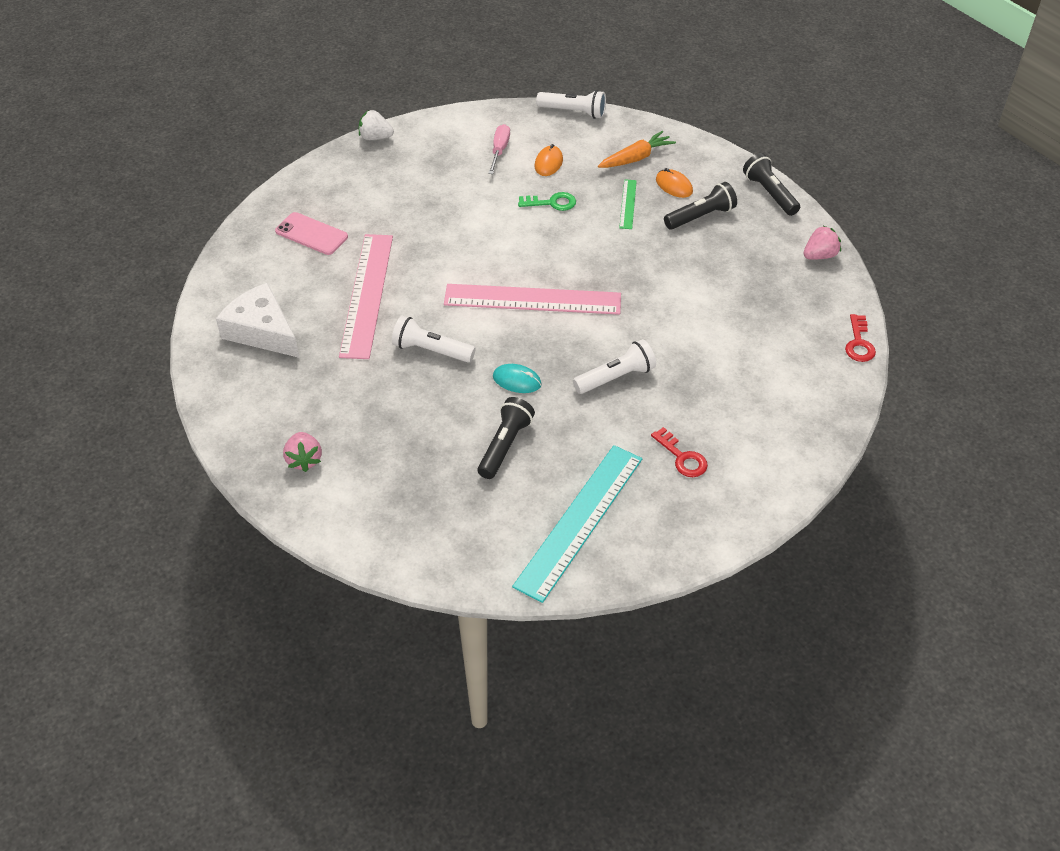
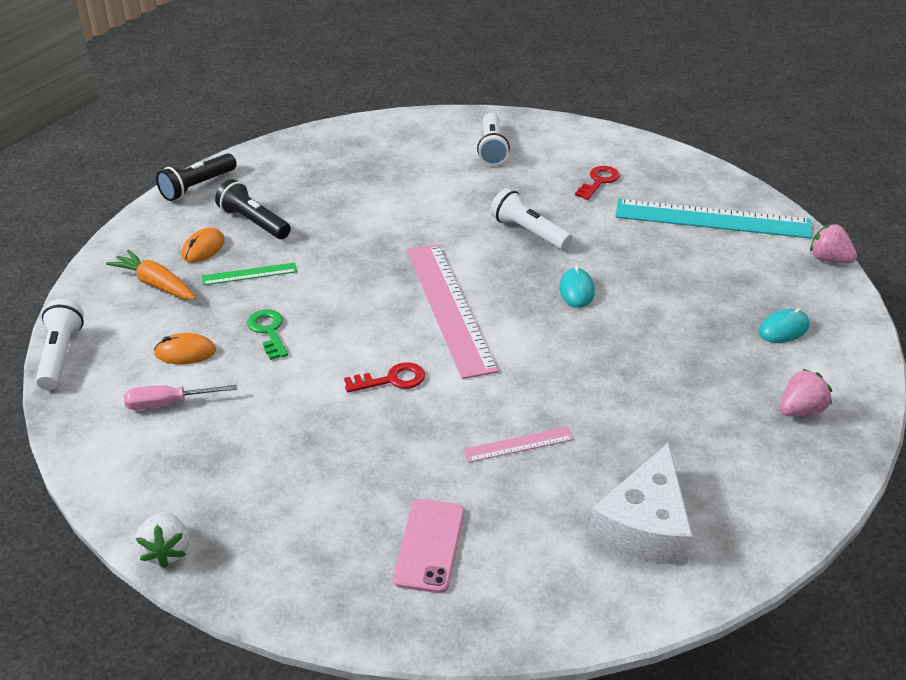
camera: 110 degrees left, 10 degrees down
pink ruler [339,234,393,359] -> pink ruler [463,427,574,463], size x0.46
white flashlight [392,316,476,363] -> white flashlight moved to [477,113,510,166]
black flashlight [478,397,535,479] -> none
pink strawberry [803,225,841,260] -> pink strawberry moved to [810,224,857,263]
red key [845,314,876,362] -> red key moved to [344,362,425,392]
none -> turquoise mouse [758,308,810,343]

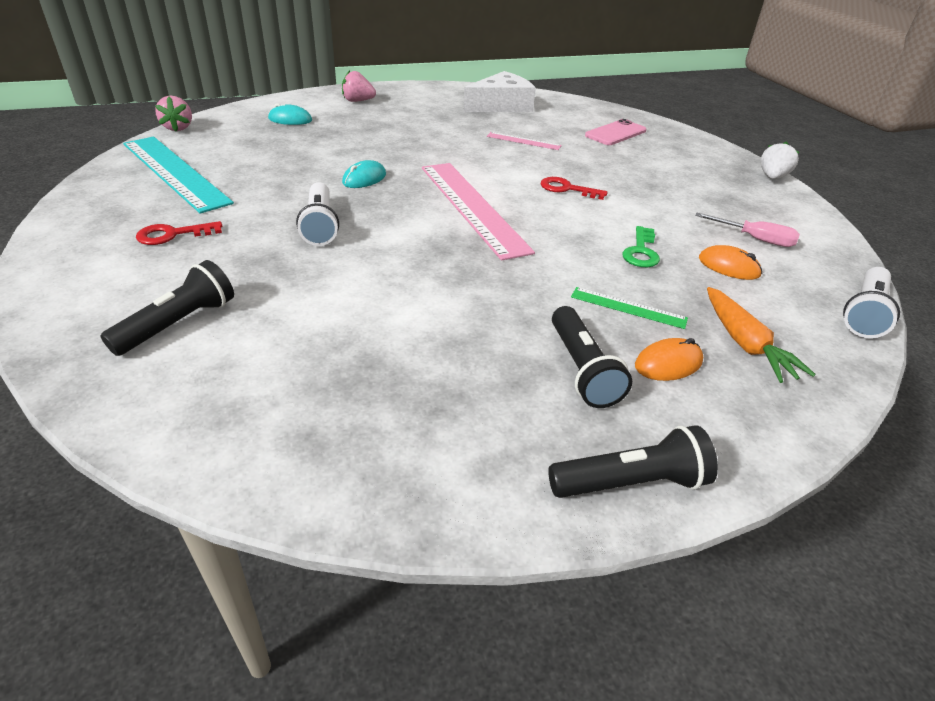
camera: 145 degrees left, 0 degrees up
pink ruler [407,244,498,379] -> pink ruler turned 45 degrees counterclockwise [422,163,535,261]
white flashlight [477,113,510,166] -> black flashlight [101,260,234,356]

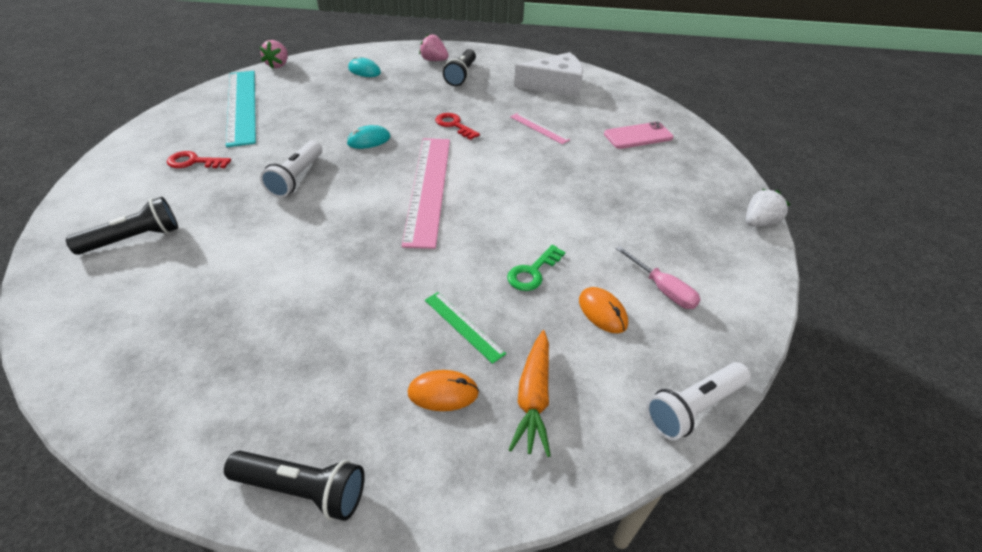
camera: 25 degrees right, 5 degrees up
red key [541,177,608,200] -> red key moved to [435,113,480,140]
black flashlight [552,306,632,408] -> black flashlight moved to [443,49,476,86]

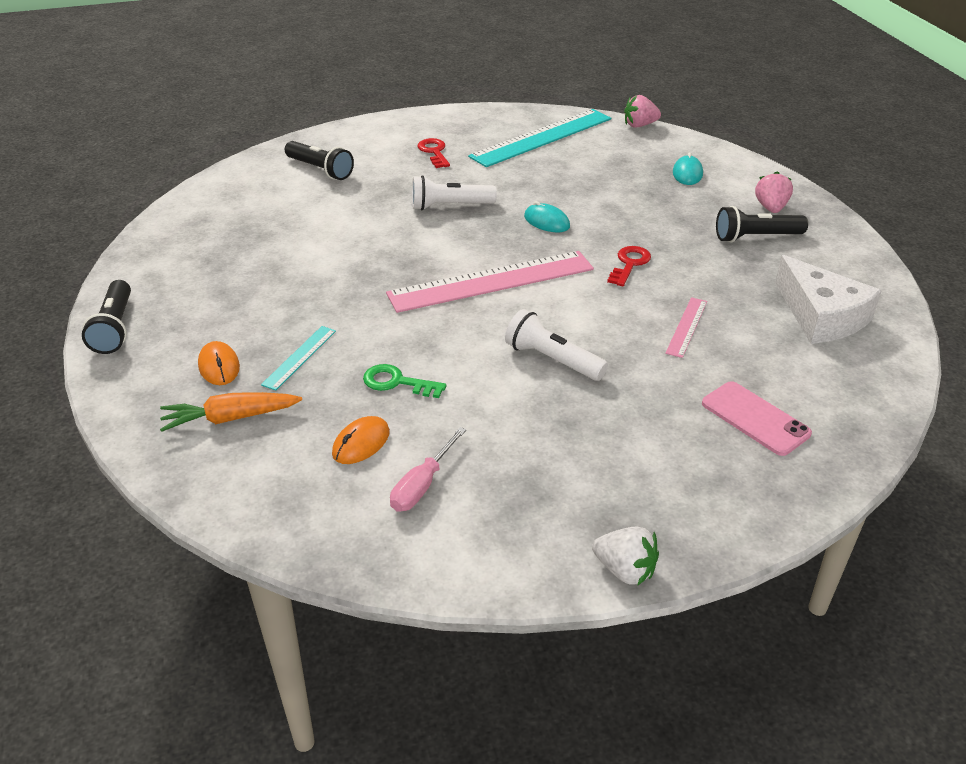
camera: 70 degrees right, 5 degrees down
green ruler [425,292,506,364] -> turquoise ruler [261,326,336,391]
white flashlight [646,362,751,440] -> white flashlight moved to [505,309,608,381]

